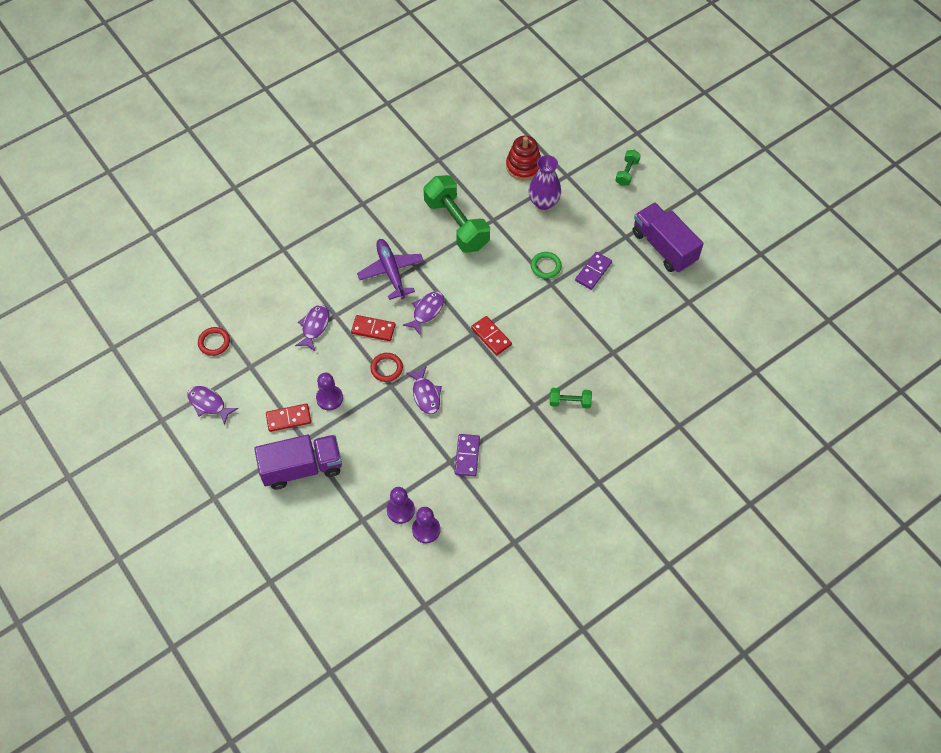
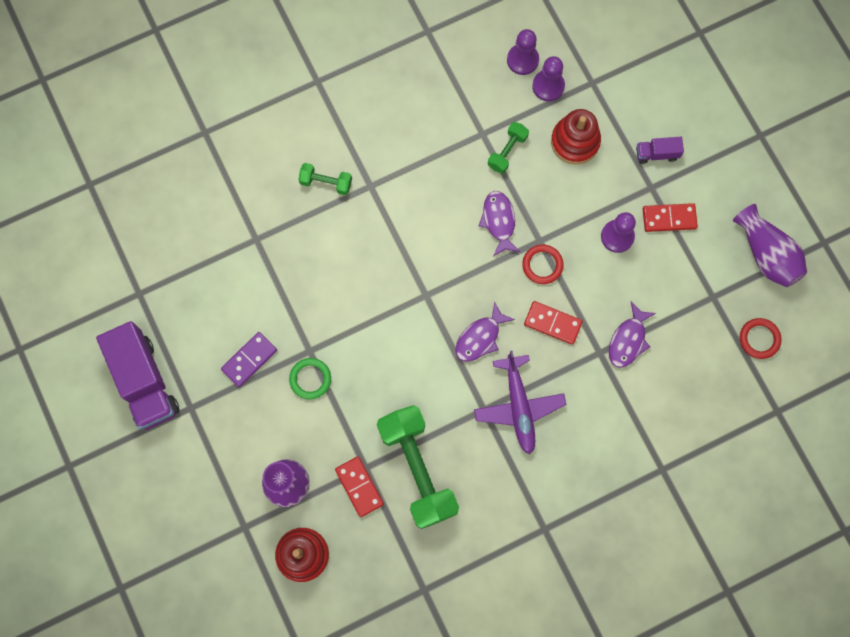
camera: 170 degrees left, 15 degrees up
purple fish [188,386,238,425] -> purple vase [733,204,807,287]
purple truck [254,435,342,490] -> purple truck [636,137,684,164], size x0.46
purple domino [455,434,480,476] -> none
red domino [471,316,512,355] -> red domino moved to [335,456,384,517]
green dumbbell [615,150,641,186] -> green dumbbell moved to [488,122,529,174]
none -> red stacking toy [551,109,601,165]

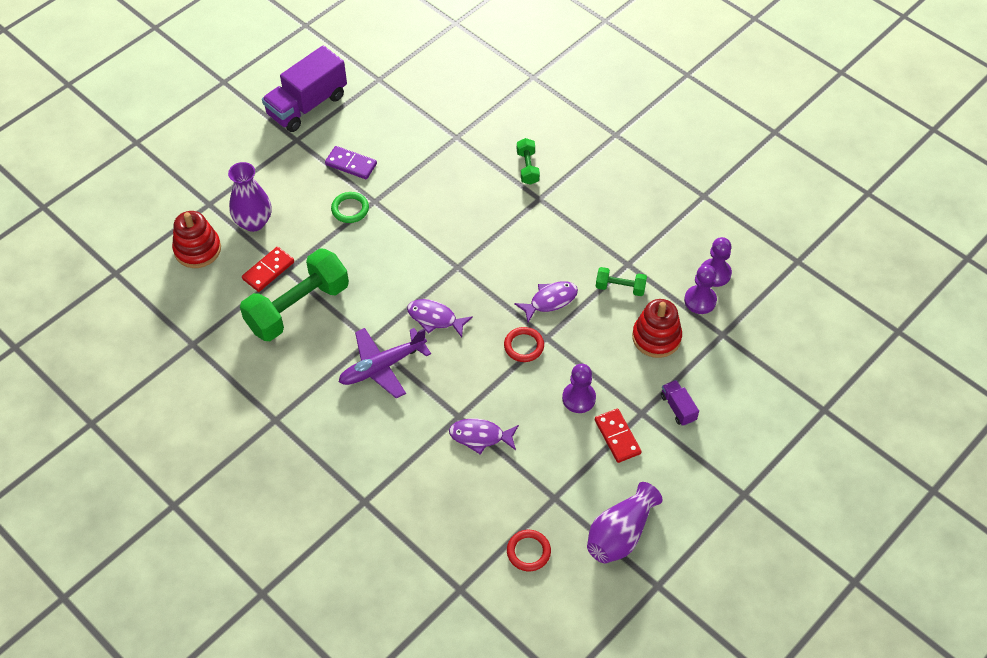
camera: 70 degrees right, 20 degrees down
red domino [524,301,583,345] -> none

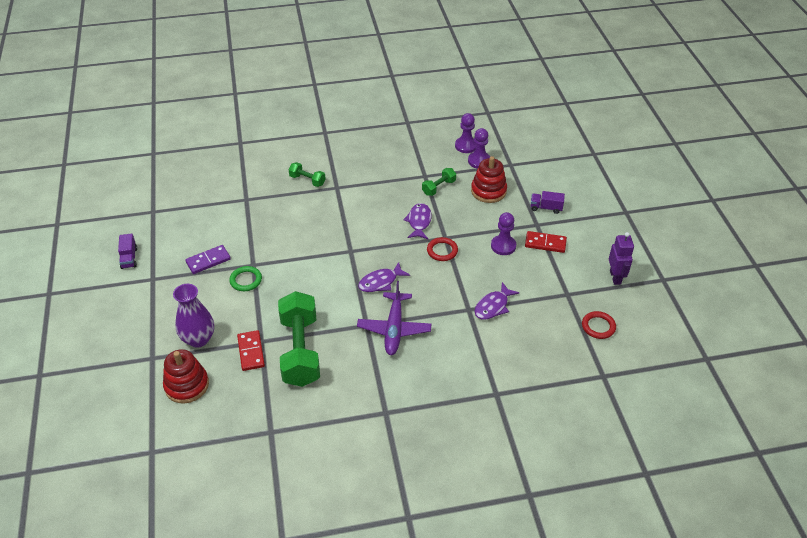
camera: 55 degrees left, 10 degrees down
purple truck [262,46,347,132] -> purple truck [118,234,137,269], size x0.46
purple vase [587,482,662,563] -> purple robot [609,232,634,285]

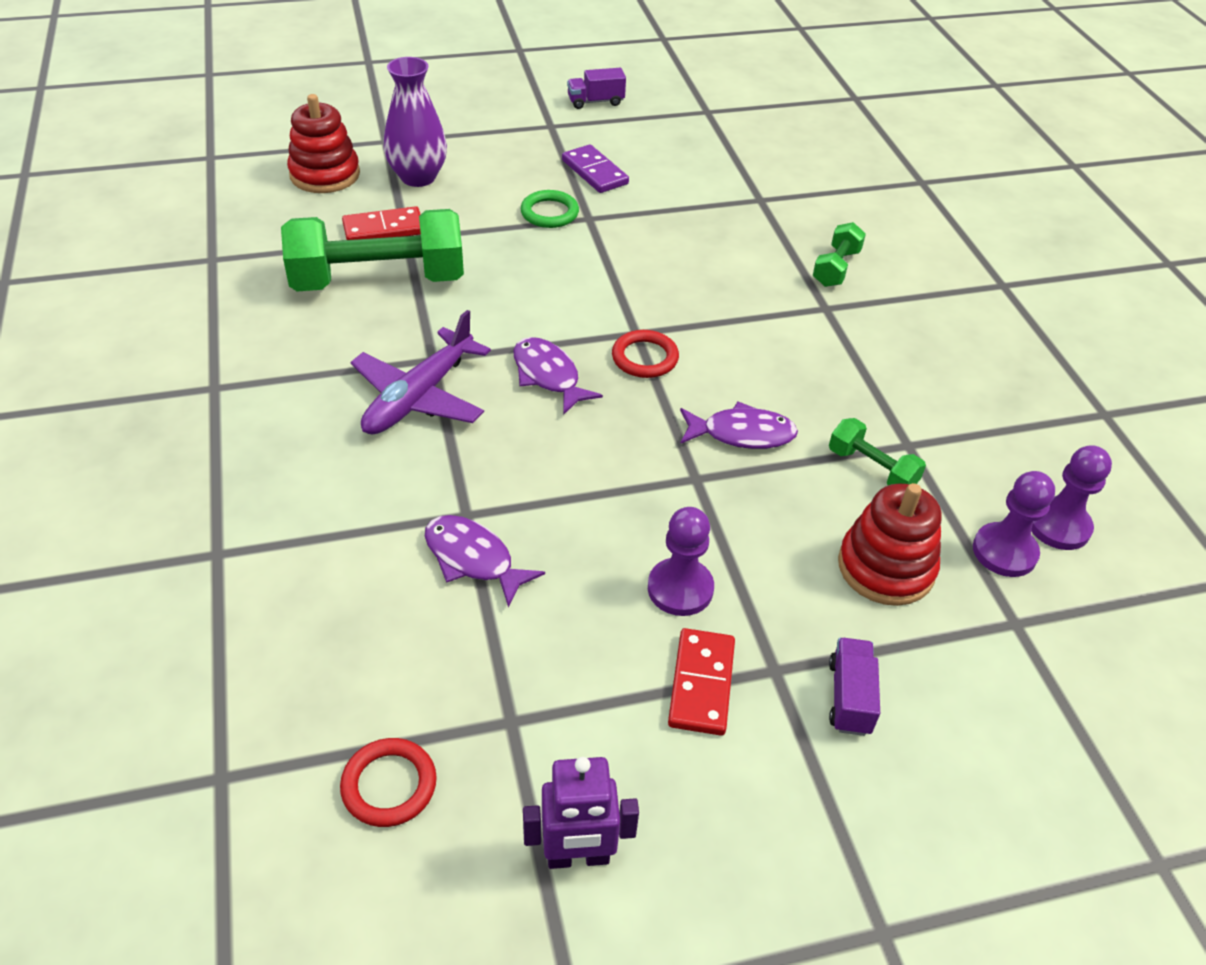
camera: 85 degrees right, 0 degrees up
purple plane [357,281,431,355] -> purple plane turned 60 degrees counterclockwise [351,310,491,434]
red ring [427,237,458,261] -> red ring moved to [612,330,679,378]

